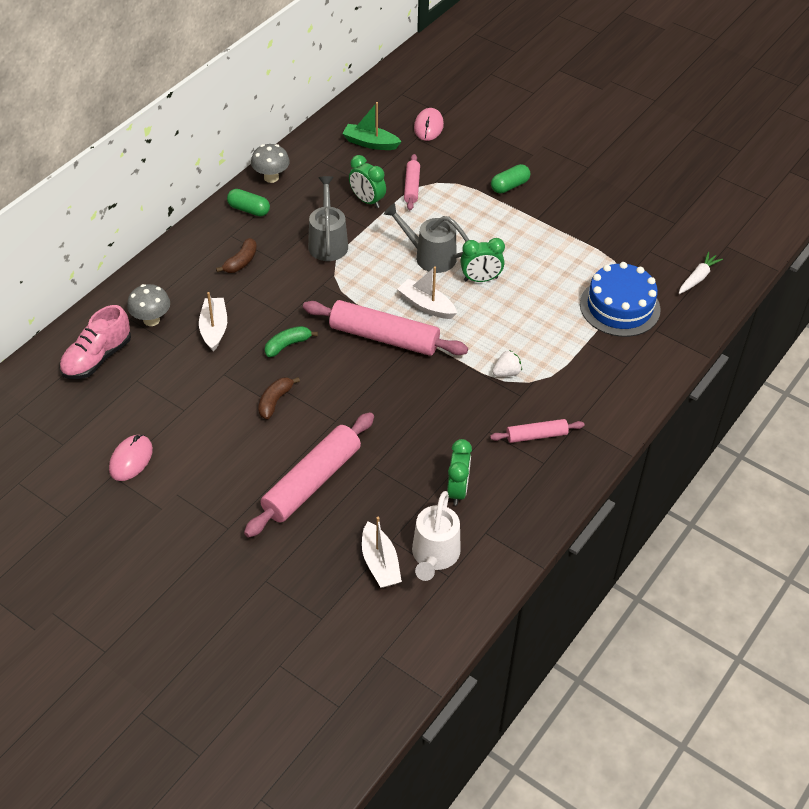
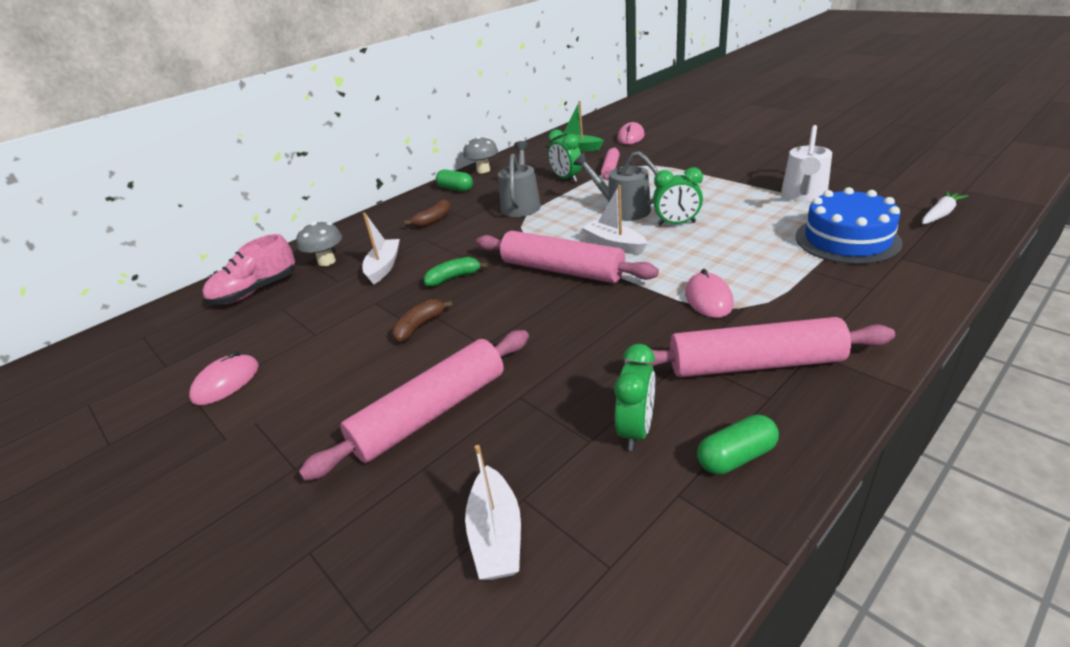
camera: 15 degrees right, 15 degrees down
white watering can [412,491,461,581] -> white watering can moved to [781,125,832,201]
pink rolling pin [490,419,585,443] -> pink rolling pin [624,317,895,378], size x1.91
green capsule [491,164,530,194] -> green capsule moved to [697,415,779,474]
white strawberry [492,351,522,377] -> pink mouse [685,269,734,318]

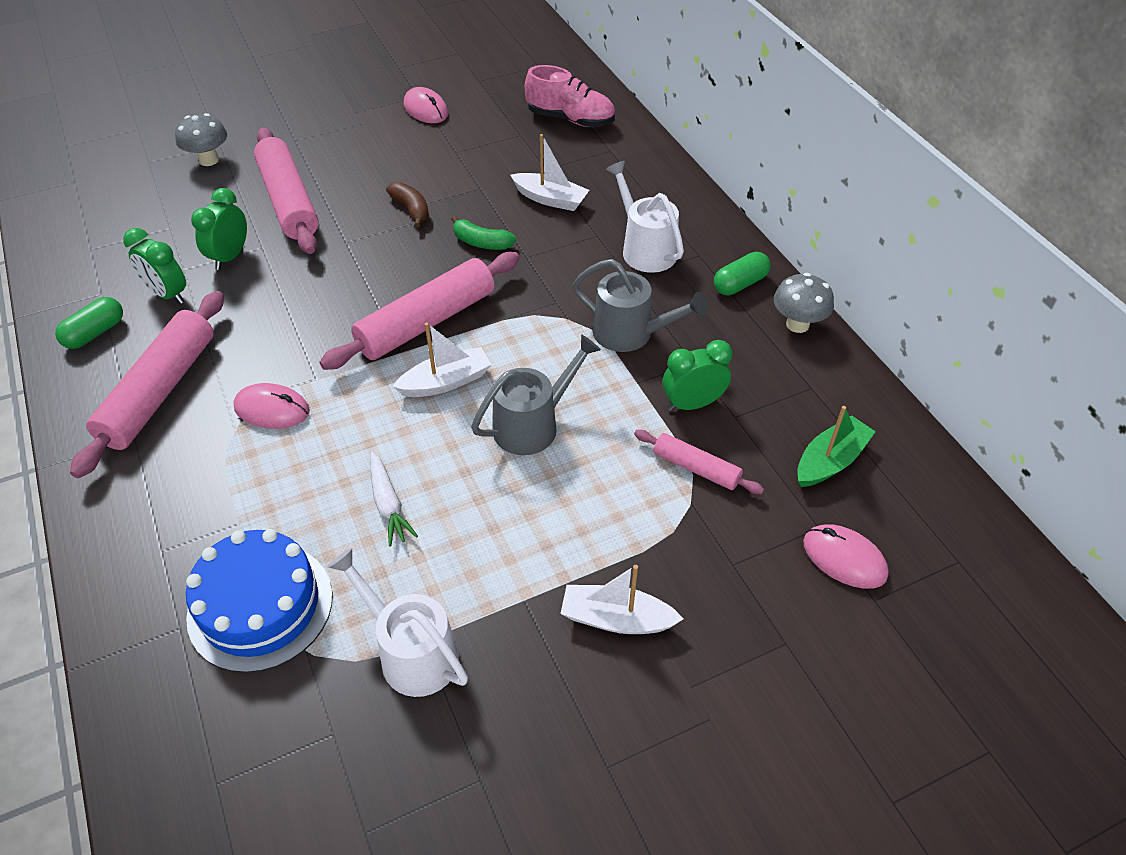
camera: 105 degrees right, 15 degrees up
pink shoe [202,234,295,305] -> pink shoe turned 135 degrees clockwise [525,65,615,127]
grey mushroom [296,221,342,266] -> grey mushroom moved to [175,113,227,166]
brown banana [405,200,451,228] -> white watering can [606,161,684,273]
green banana [423,257,488,287] -> green banana turned 120 degrees clockwise [451,216,516,250]
white boat [465,445,521,580] -> white boat moved to [560,565,683,634]
green clock [653,167,703,226] -> green clock moved to [191,188,247,270]
green capsule [697,415,779,474] -> green capsule turned 45 degrees clockwise [55,297,123,349]
white carrot [922,191,968,224] -> white carrot moved to [370,452,418,547]

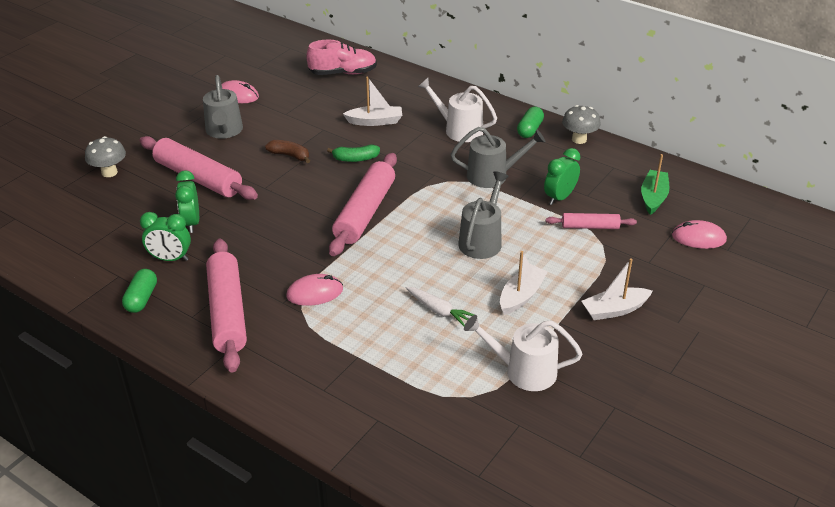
camera: 30 degrees left, 10 degrees down
blue cake [186,529,333,673] -> none
white boat [393,322,492,397] -> white boat moved to [500,251,548,315]
none -> grey watering can [203,75,243,139]

